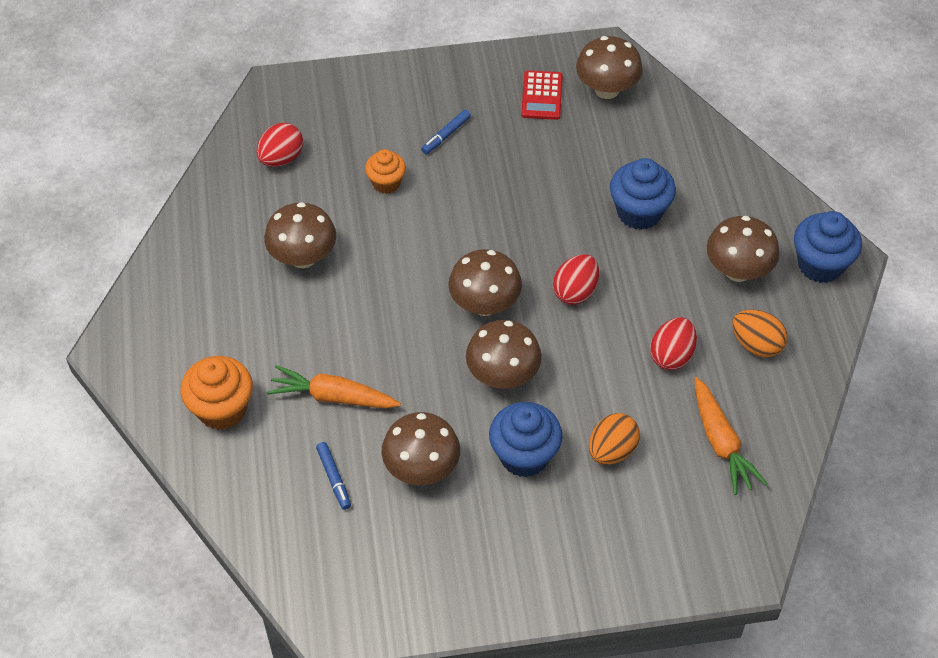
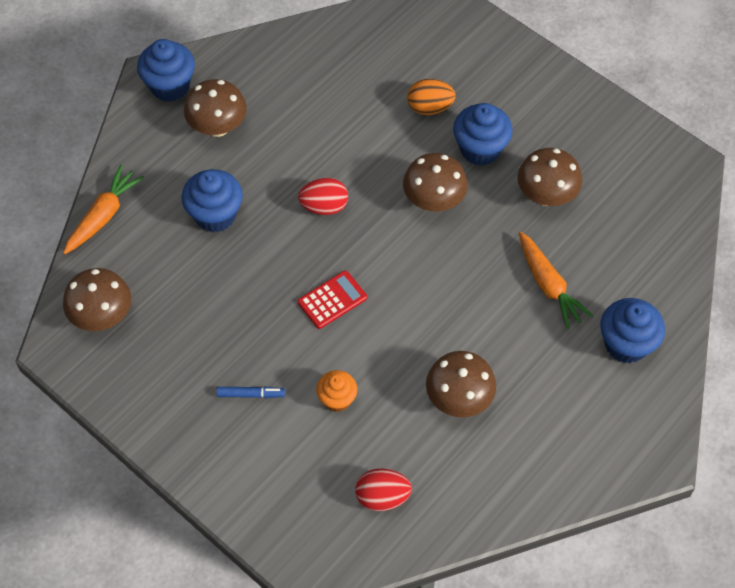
camera: 130 degrees left, 5 degrees up
orange cupcake [181,356,253,430] -> blue cupcake [600,298,665,363]
blue marker [316,442,351,510] -> none
brown mushroom [448,249,522,316] -> none
red calculator [521,70,563,120] -> red calculator moved to [298,271,367,329]
red egg [650,317,697,370] -> none
orange carrot [694,377,768,495] -> orange carrot moved to [63,165,144,254]
orange egg [732,310,787,357] -> none

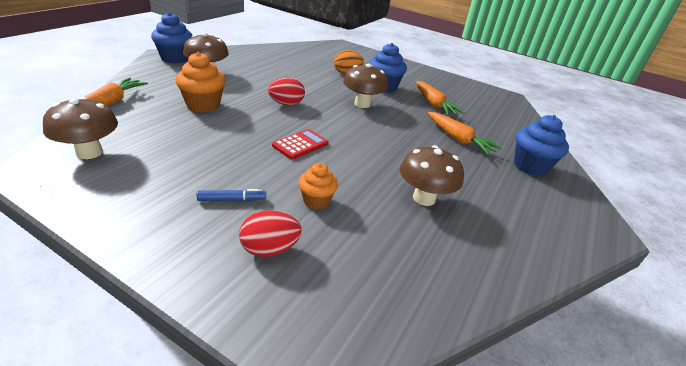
camera: 15 degrees left, 25 degrees down
blue cupcake [181,169,243,232] -> orange cupcake [176,52,226,113]
red egg [355,469,412,511] -> red egg moved to [239,210,302,257]
brown mushroom [518,148,582,206] -> orange carrot [416,81,465,115]

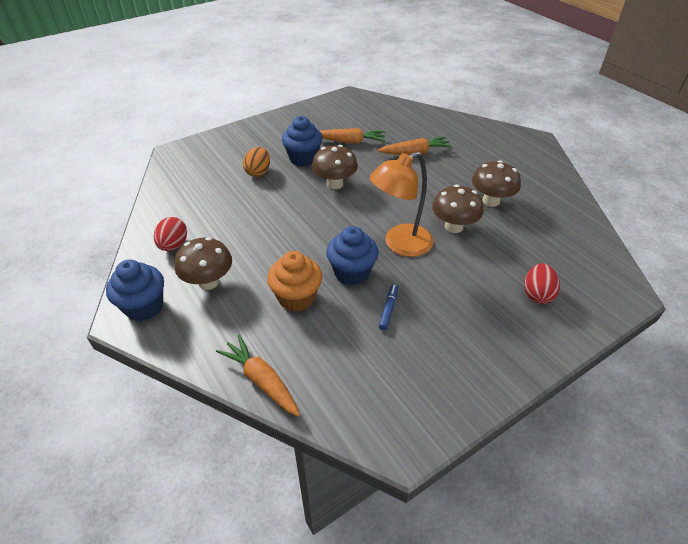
camera: 60 degrees left, 10 degrees up
brown mushroom [43,97,118,159] -> brown mushroom moved to [432,184,484,233]
blue marker [197,189,266,201] -> blue marker moved to [379,284,398,330]
red egg [268,77,305,105] -> red egg moved to [154,217,187,251]
red calculator [272,129,329,160] -> orange lamp [370,151,433,257]
orange cupcake [298,163,338,209] -> none
blue cupcake [514,115,569,176] -> blue cupcake moved to [326,226,379,286]

